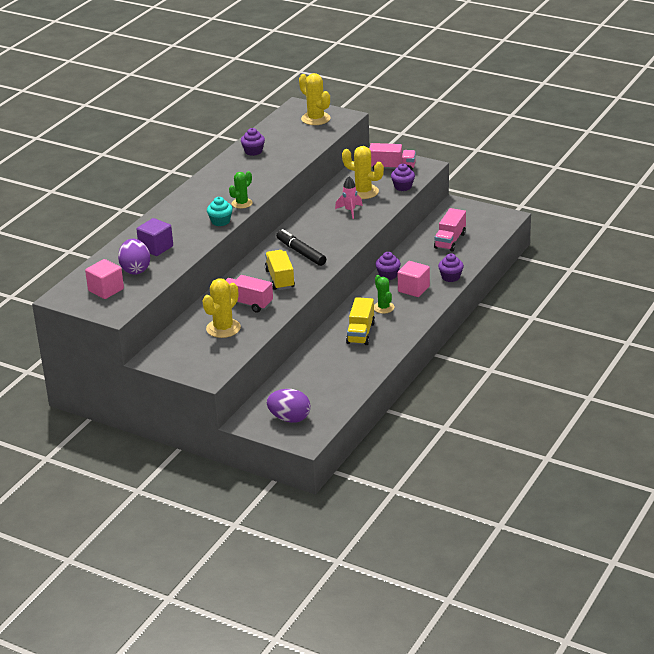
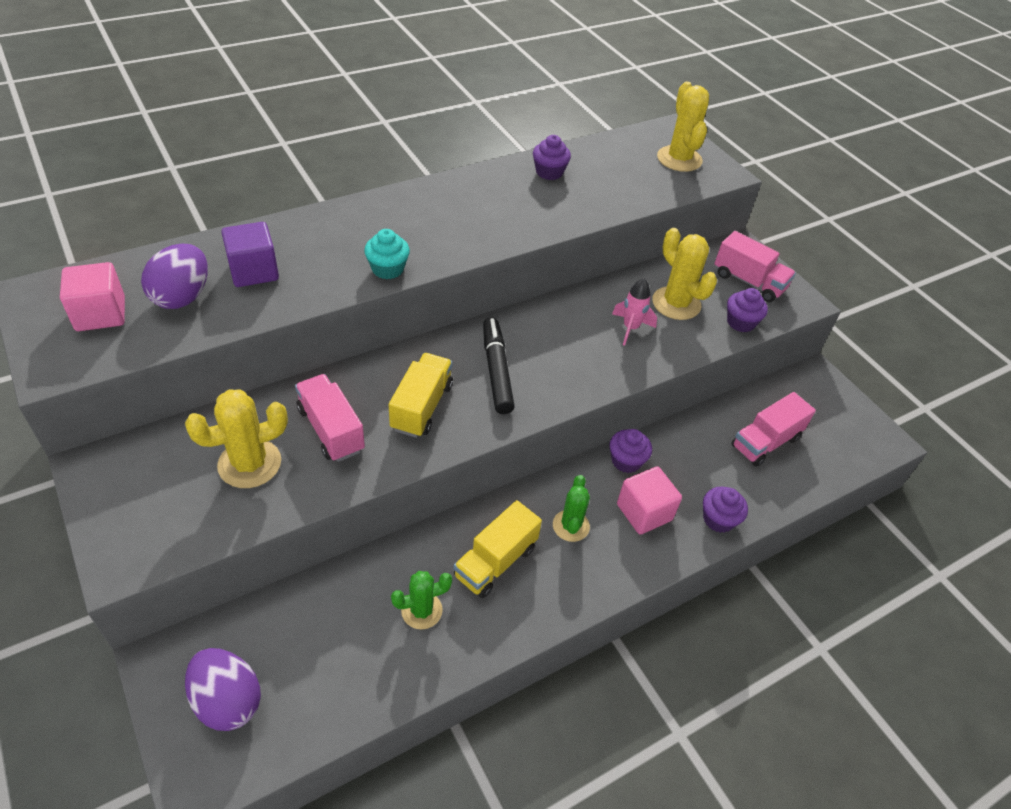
camera: 25 degrees right, 15 degrees up
green cactus [229,171,253,209] -> green cactus moved to [391,571,452,629]

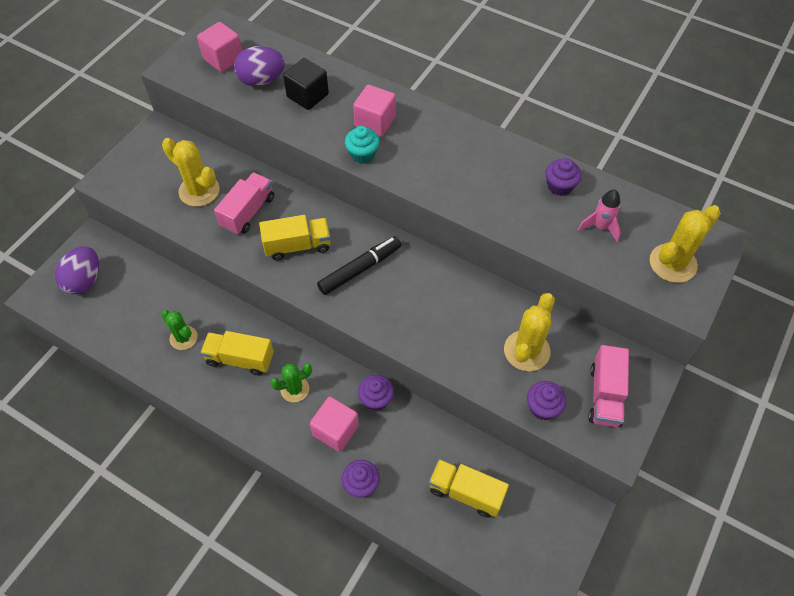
camera: 65 degrees right, 10 degrees up
purple cube [221,222,279,287] -> black cube [283,58,329,110]
pink rocket [612,278,657,346] -> pink rocket moved to [578,189,621,243]
pink truck [731,392,816,467] -> yellow truck [429,459,509,518]
none -> pink cube [353,85,396,136]

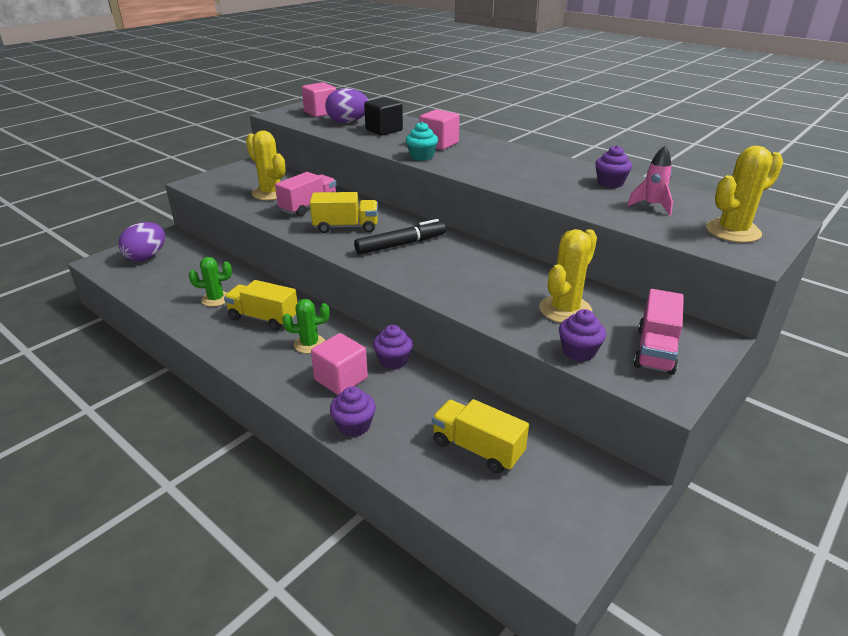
camera: 10 degrees right, 25 degrees down
green cactus [161,310,198,350] -> green cactus turned 60 degrees counterclockwise [189,257,232,307]

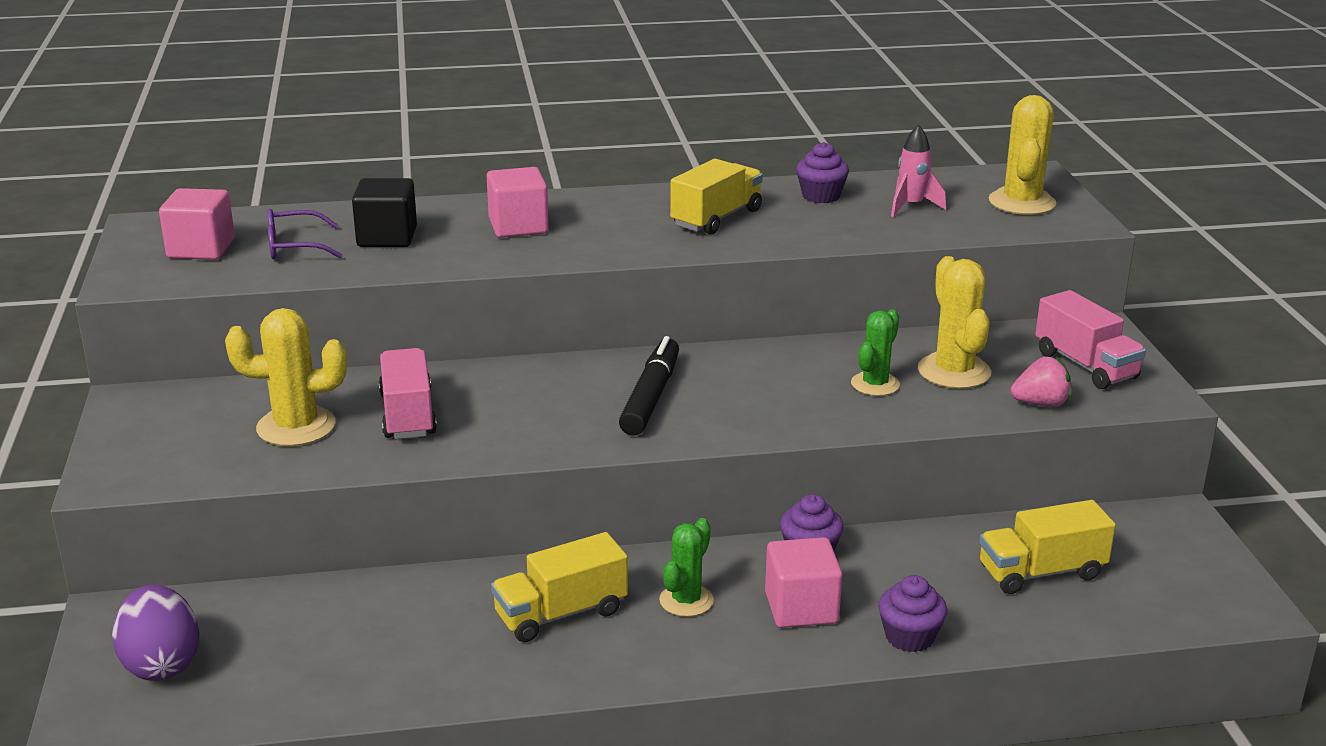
camera: 50 degrees left, 5 degrees down
green cactus [189,257,232,307] -> green cactus moved to [851,309,900,396]
yellow truck [310,192,378,233] -> yellow truck moved to [670,159,763,235]
purple egg [325,88,369,123] -> purple glasses [267,208,343,259]
turquoise cupcake [406,122,438,161] -> none
purple cupcake [559,309,606,362] -> pink strawberry [1011,357,1072,407]

